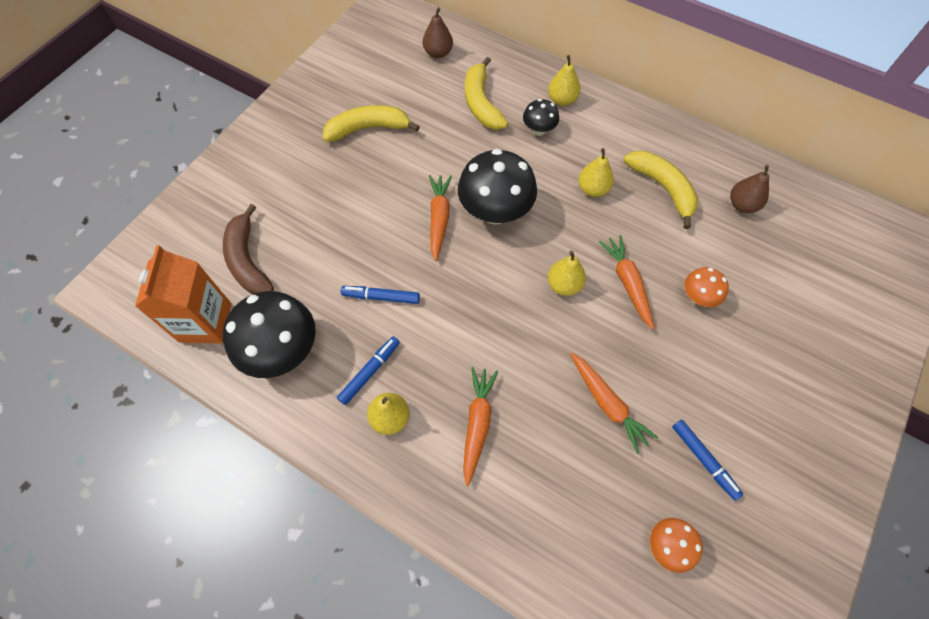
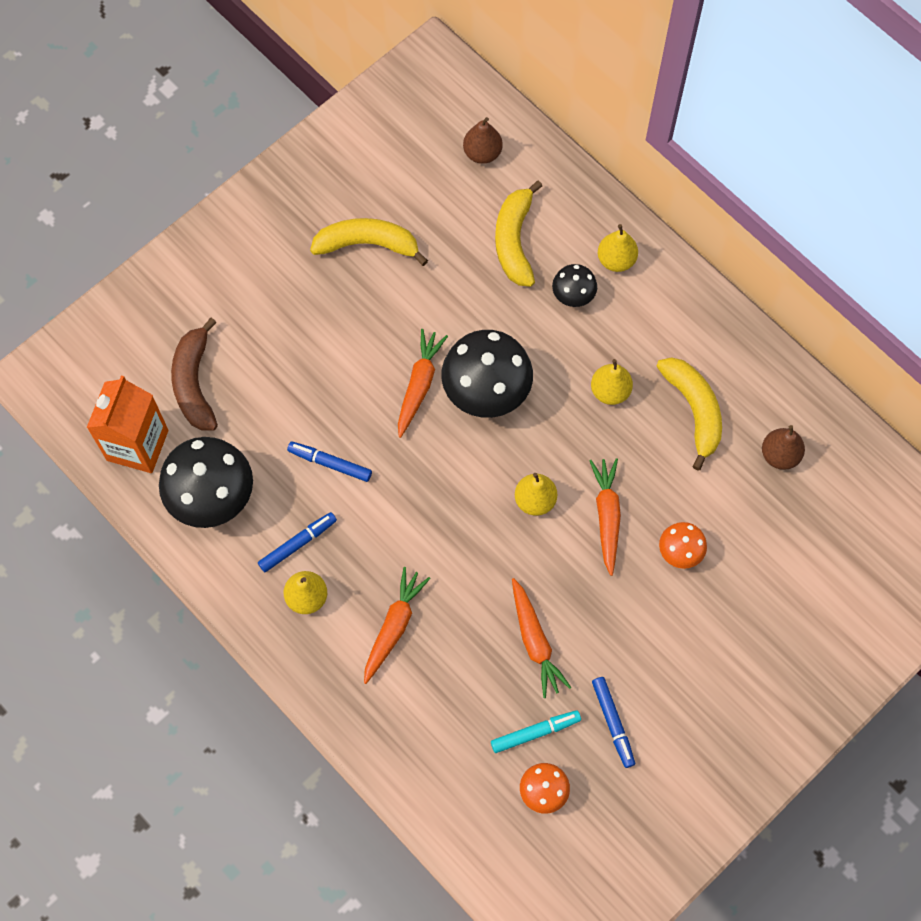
camera: 15 degrees right, 5 degrees up
none -> turquoise marker [491,710,581,753]

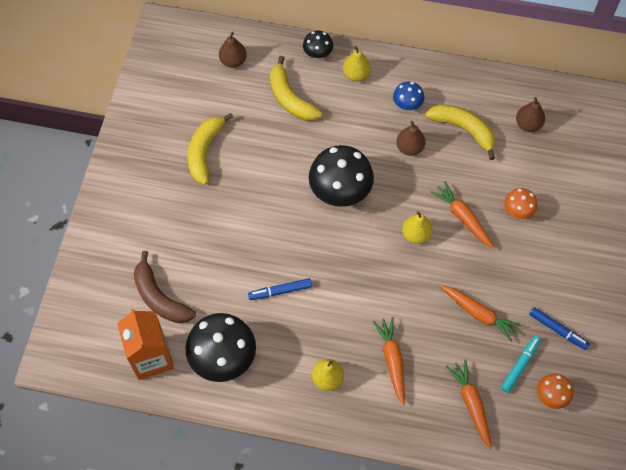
camera: 35 degrees left, 5 degrees down
blue marker [258,512,337,572] -> none
yellow banana [310,218,428,266] -> yellow banana turned 45 degrees counterclockwise [188,113,233,185]
orange carrot [398,329,448,438] -> orange carrot moved to [446,360,492,449]
black mushroom [552,264,597,307] -> black mushroom moved to [303,31,333,59]
yellow pear [591,359,633,405] -> brown pear [396,121,425,156]
none -> blue mushroom [393,82,424,110]

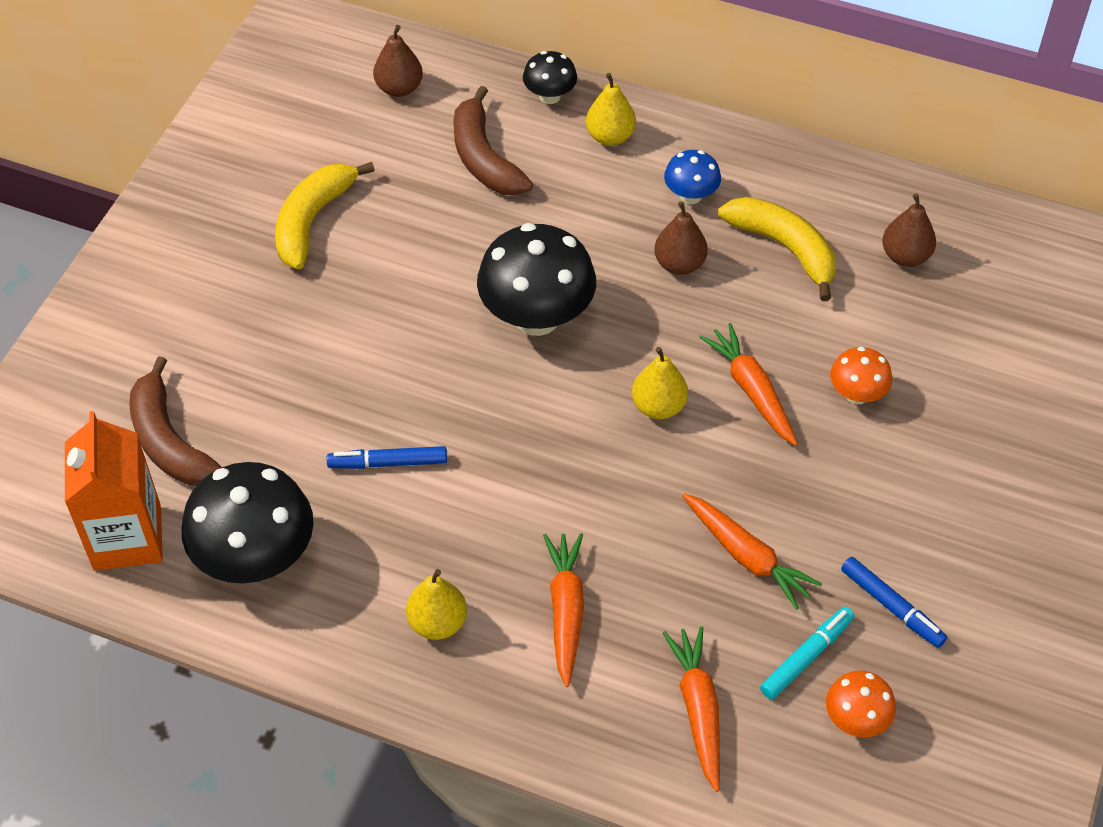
camera: 10 degrees right, 10 degrees down
yellow banana [270,56,322,121] -> brown banana [453,86,533,196]

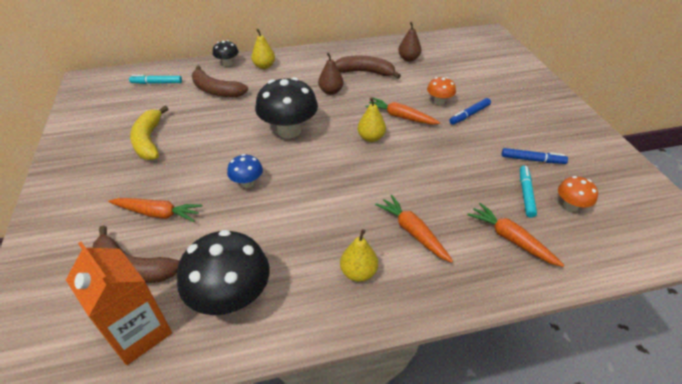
camera: 35 degrees left, 10 degrees down
blue marker [327,446,447,469] -> blue marker moved to [449,98,491,125]
brown pear [373,25,423,97] -> turquoise marker [129,75,182,84]
blue mushroom [664,150,721,204] -> blue mushroom moved to [227,154,263,188]
orange carrot [682,493,822,610] -> orange carrot moved to [108,198,202,222]
yellow banana [718,197,836,301] -> brown banana [335,55,401,79]

